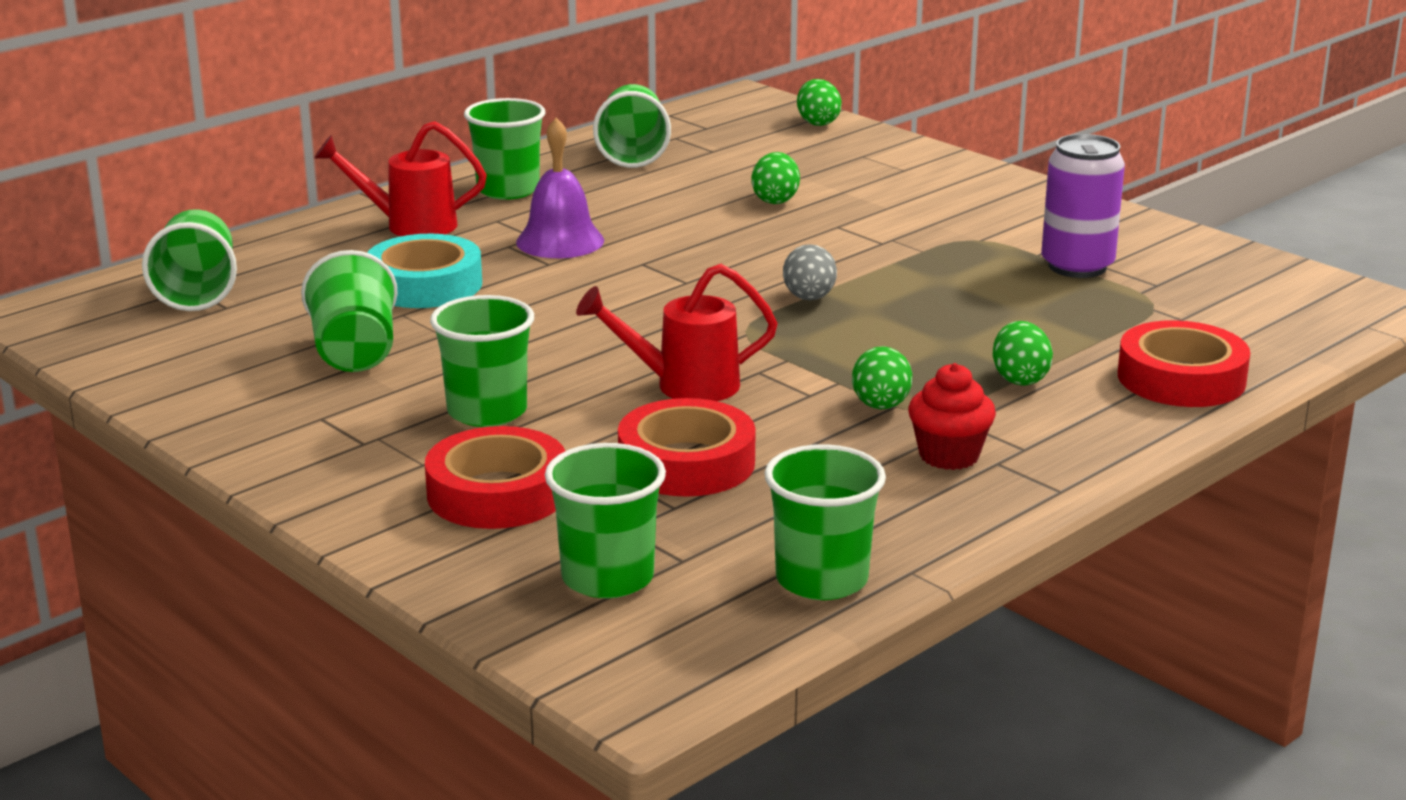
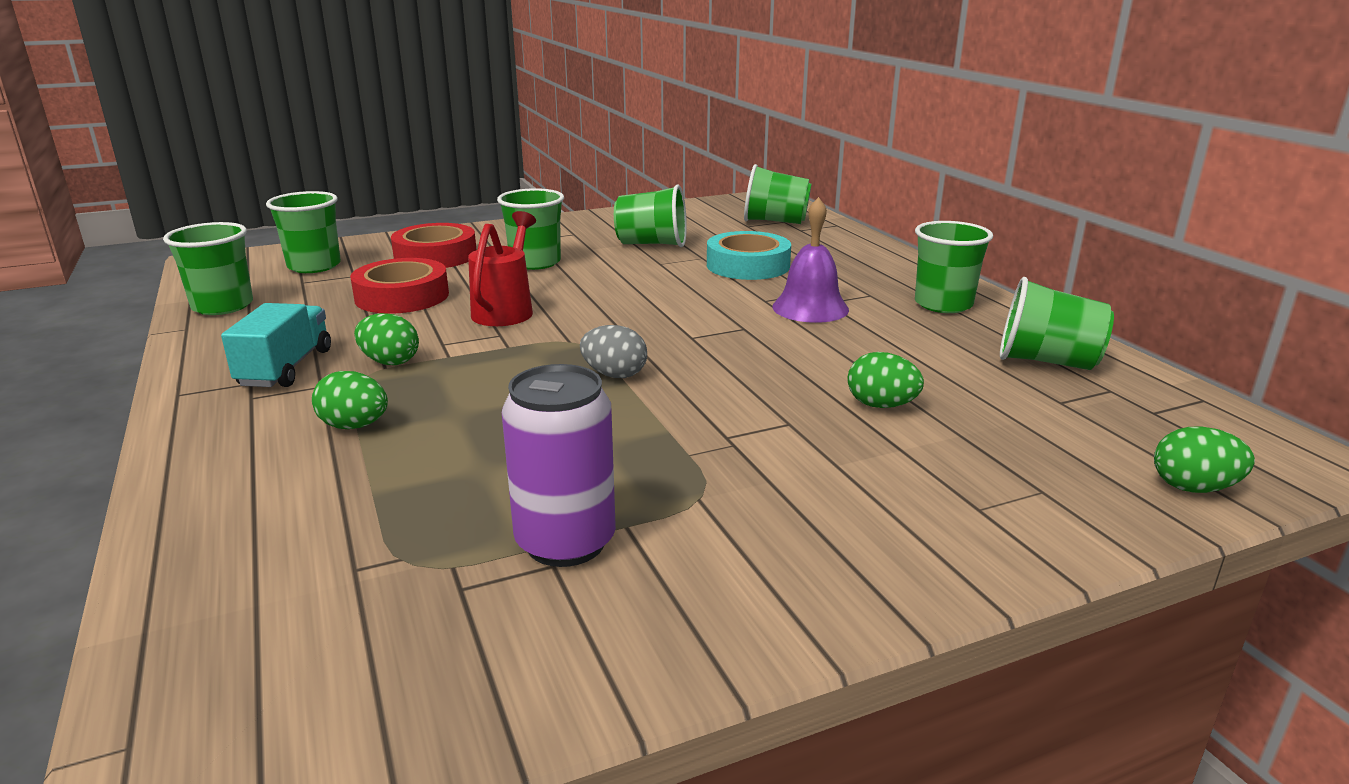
camera: 110 degrees right, 0 degrees up
red watering can [314,121,487,236] -> none
red cupcake [908,363,996,470] -> turquoise truck [221,303,331,387]
red tape [1118,320,1250,407] -> none

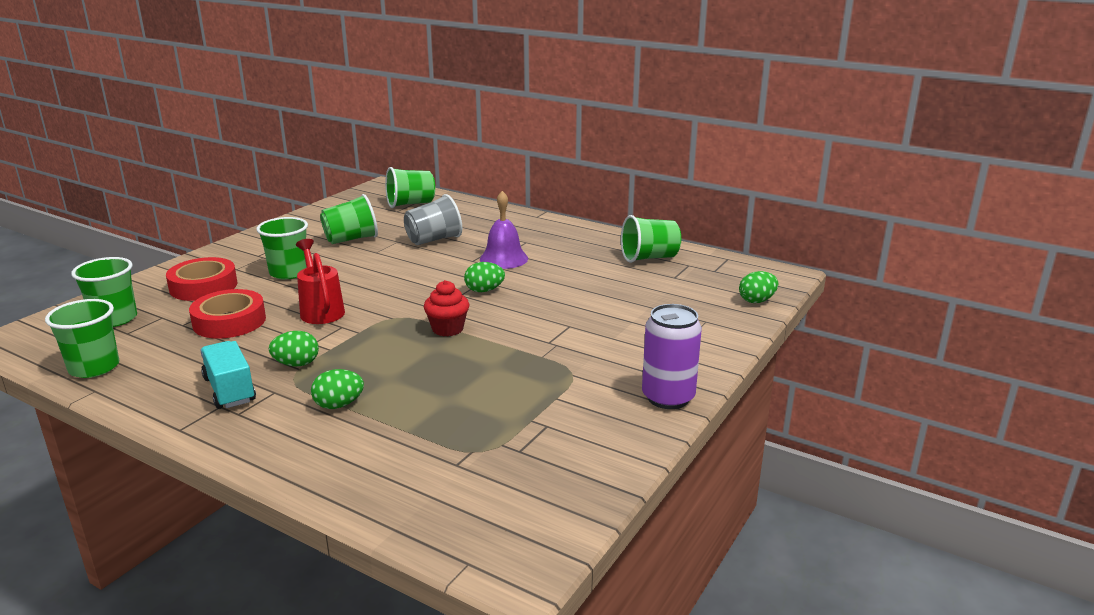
camera: 35 degrees left, 0 degrees up
purple can [502,364,616,567] -> purple can moved to [642,304,702,409]
grey egg [580,325,647,378] -> red cupcake [424,280,469,337]
turquoise tape [707,231,791,280] -> grey cup [404,194,462,245]
green egg [847,352,924,408] -> green egg moved to [464,262,505,292]
green cup [915,221,993,313] -> none

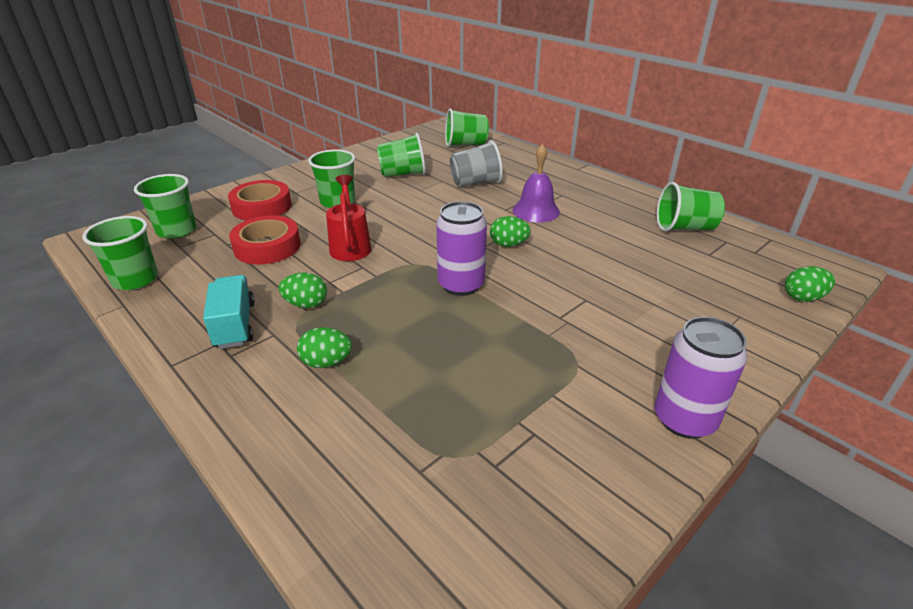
camera: 15 degrees right, 10 degrees up
red cupcake [424,280,469,337] -> purple can [436,201,487,296]

